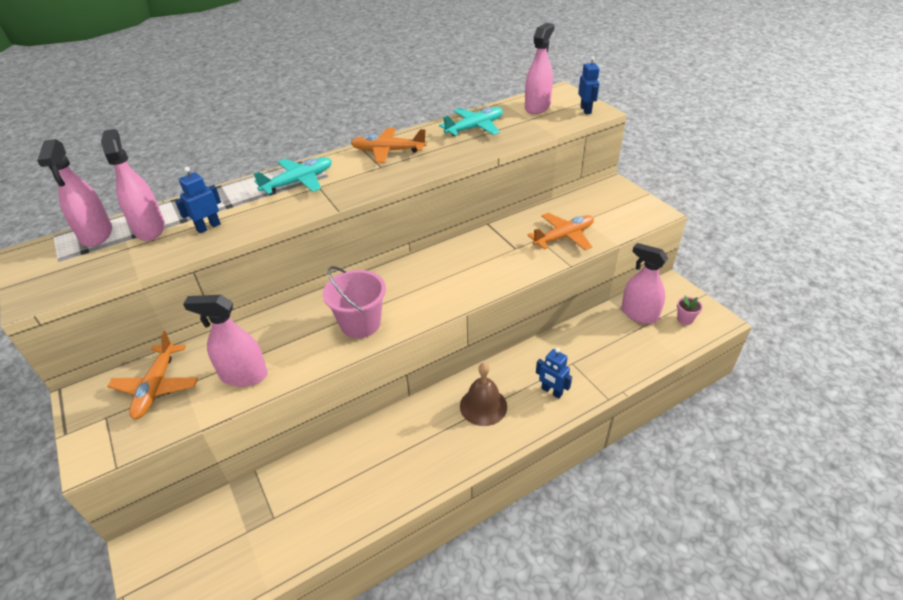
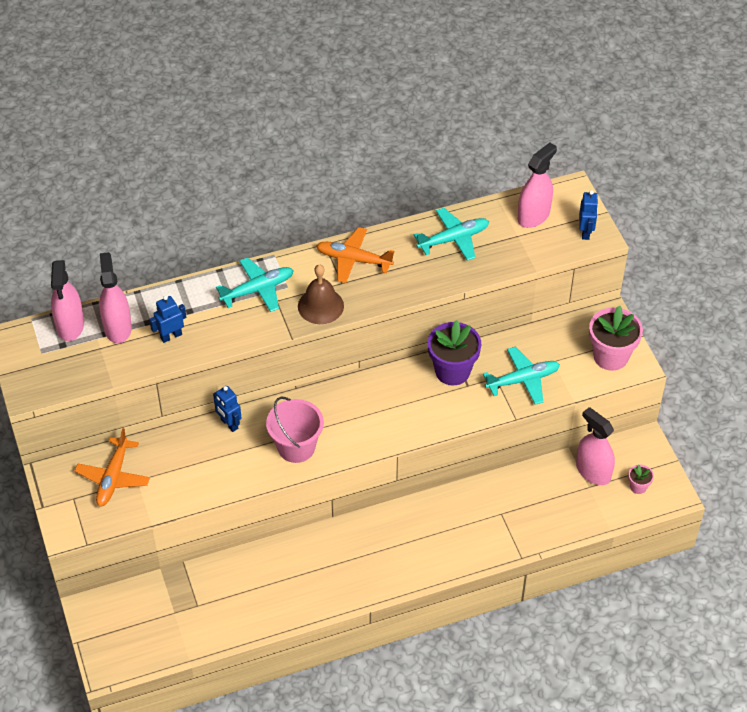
camera: 10 degrees right, 10 degrees up
pink spray bottle [183,295,268,387] -> none
brown bell [460,363,507,426] -> brown bell moved to [298,264,344,324]
orange plane [527,213,594,250] -> turquoise plane [483,347,560,405]
blue robot [536,348,572,399] -> blue robot moved to [213,386,241,432]
none -> purple flower pot [428,320,481,385]
none -> pink flower pot [589,305,643,371]

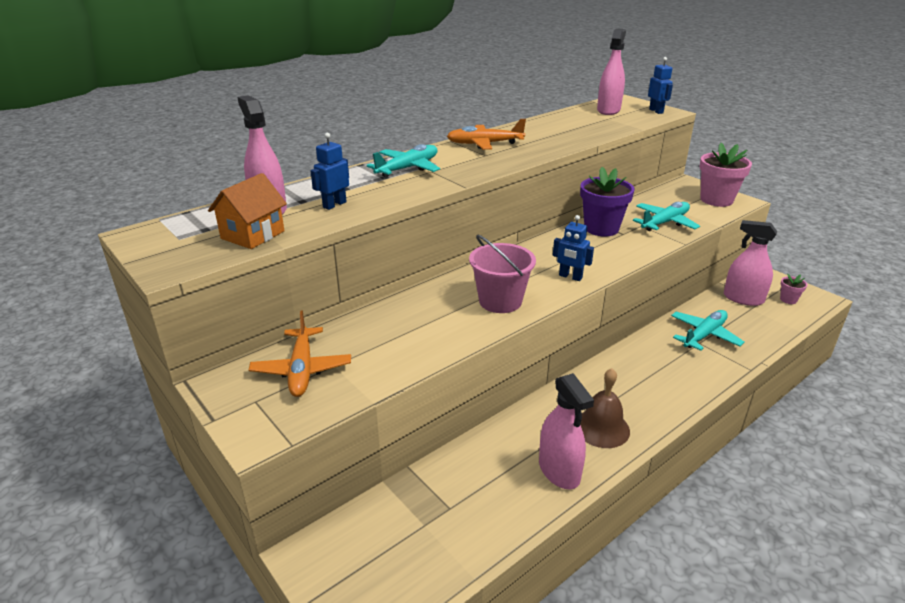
camera: 20 degrees left, 20 degrees down
pink spray bottle [51,260,84,341] -> pink spray bottle moved to [539,373,594,489]
blue robot [213,386,241,432] -> blue robot moved to [553,215,594,281]
brown bell [298,264,344,324] -> brown bell moved to [580,368,630,448]
turquoise plane [414,208,489,261] -> turquoise plane moved to [671,310,745,351]
none -> orange house [208,173,287,249]

